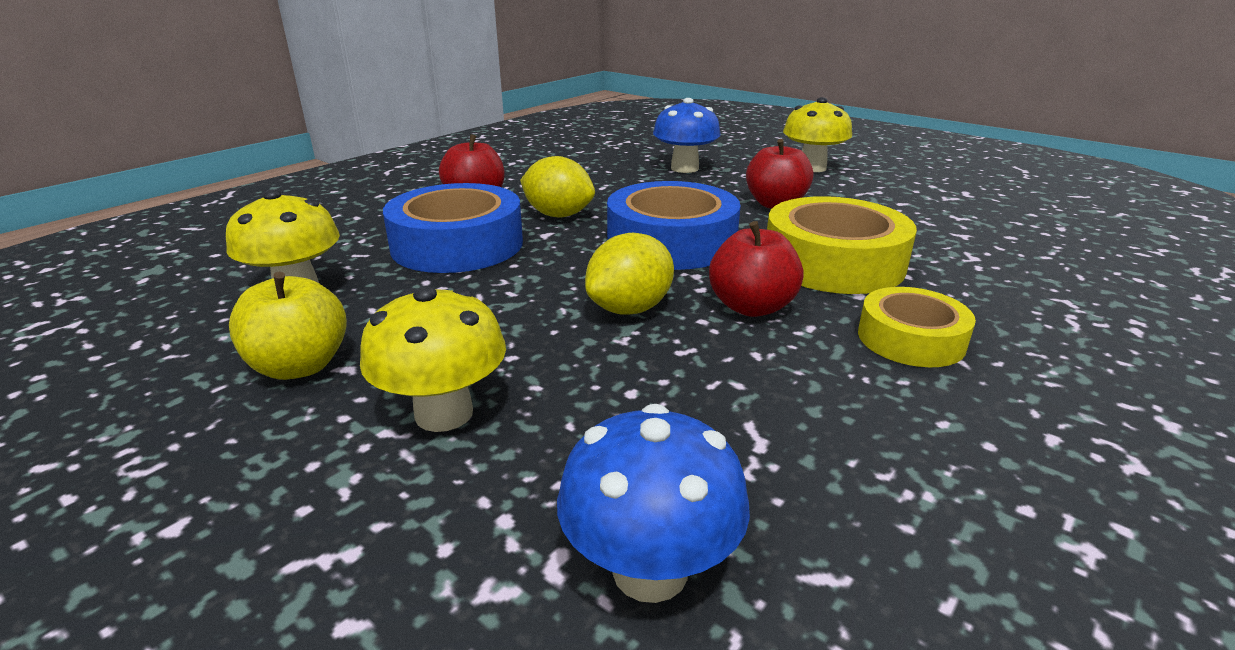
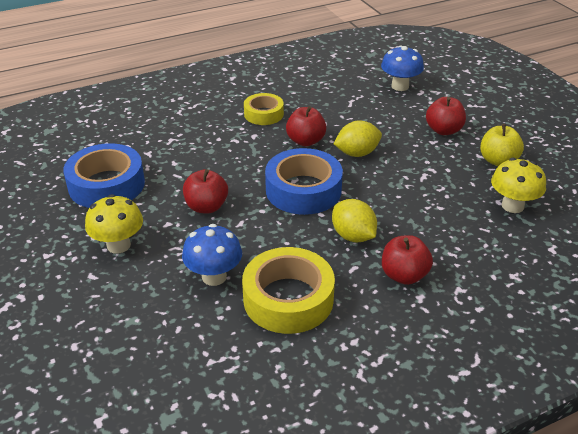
camera: 155 degrees left, 10 degrees up
yellow mushroom [360,286,506,432] -> red apple [426,97,466,135]
blue tape [383,183,523,273] -> blue tape moved to [64,143,145,208]
yellow tape [767,196,917,294] -> yellow tape moved to [242,247,335,334]

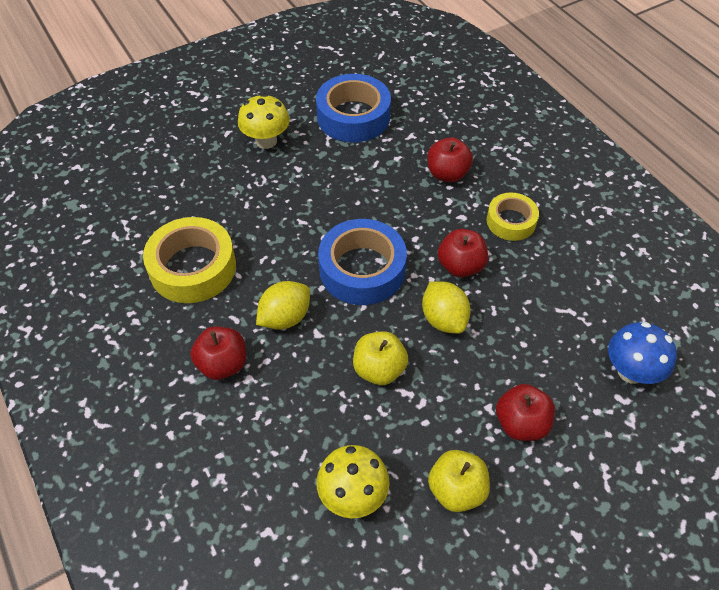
camera: 85 degrees right, 15 degrees up
blue mushroom [182,224,242,286] -> none
red apple [183,169,228,213] -> red apple moved to [427,137,473,182]
none -> yellow apple [353,331,408,385]

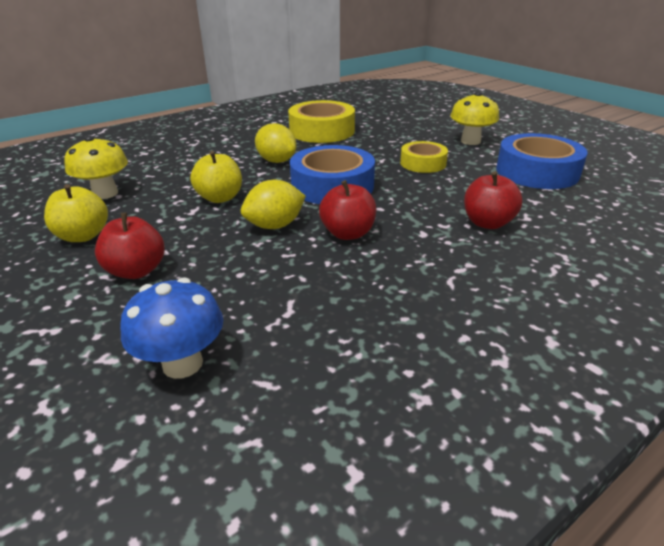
camera: 85 degrees right, 20 degrees down
red apple [190,326,246,380] -> none
yellow tape [487,193,539,241] -> yellow tape moved to [400,141,448,173]

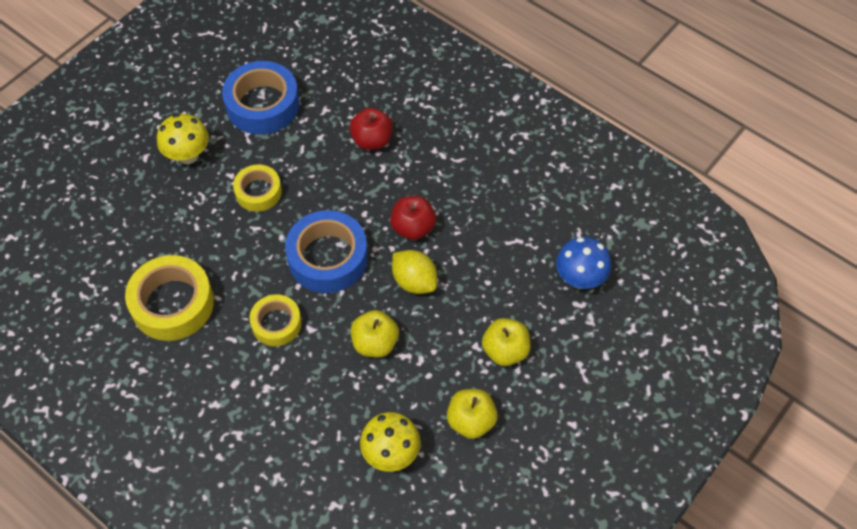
camera: 105 degrees left, 25 degrees up
red apple [95,213,165,279] -> yellow apple [482,318,531,366]
yellow lemon [255,123,296,163] -> yellow tape [250,294,302,346]

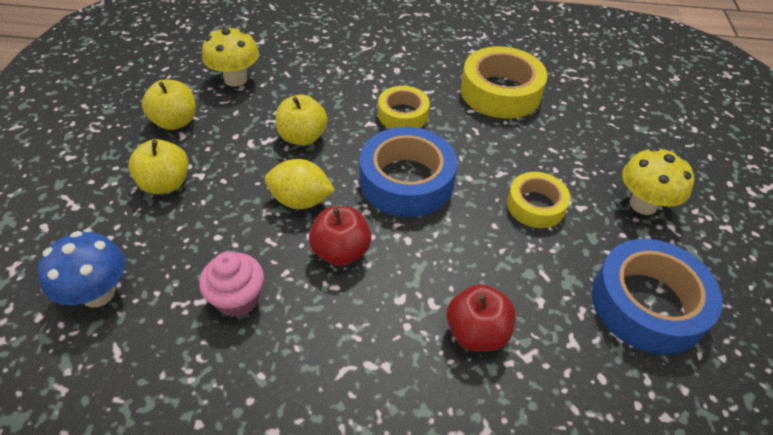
camera: 145 degrees right, 10 degrees down
none -> pink cupcake [199,252,264,317]

